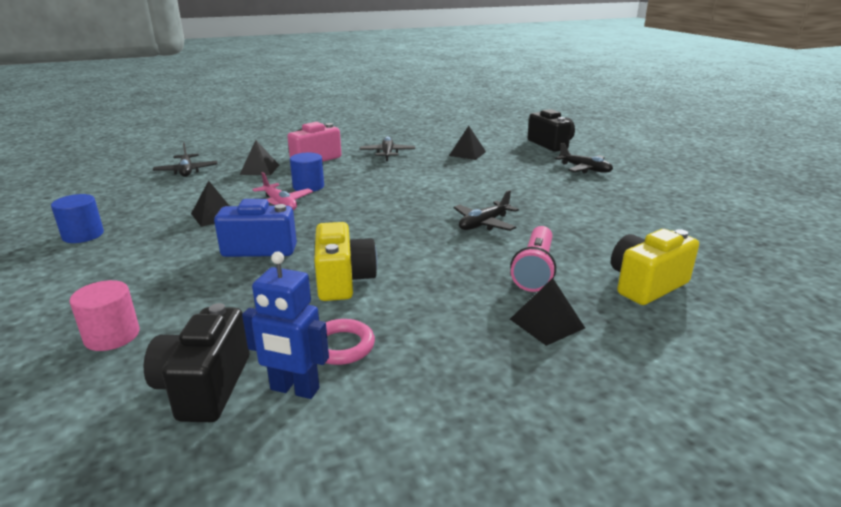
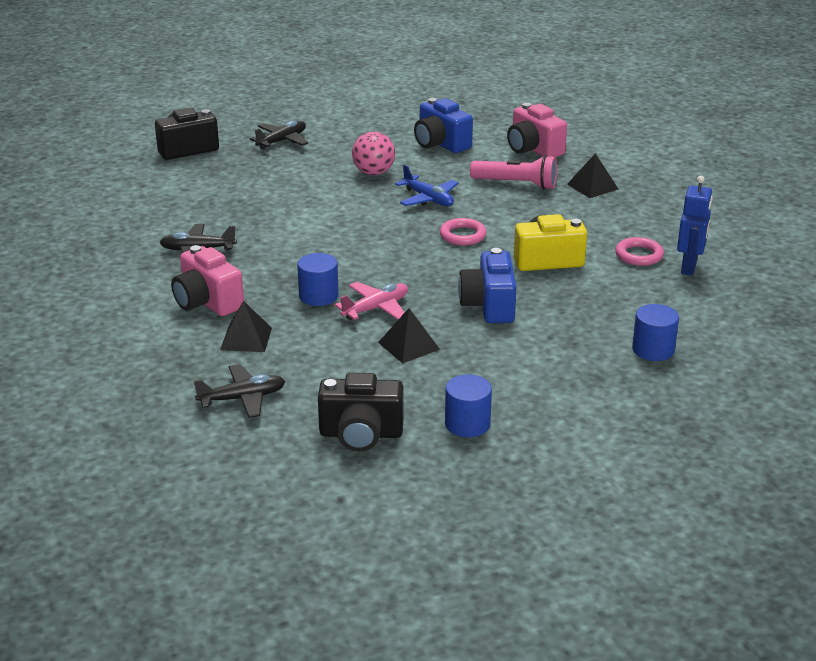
camera: 90 degrees left, 5 degrees up
pink cylinder [69,280,139,351] -> blue cylinder [632,304,679,361]
black camera [144,303,249,422] -> black camera moved to [318,373,404,451]
black pyramid [449,126,486,160] -> none
black plane [453,190,519,231] -> blue plane [395,165,458,206]
yellow camera [611,229,699,305] -> pink camera [507,103,567,157]
none -> pink ball [352,132,395,175]
none -> blue camera [414,98,473,153]
none -> pink ring [440,218,487,245]

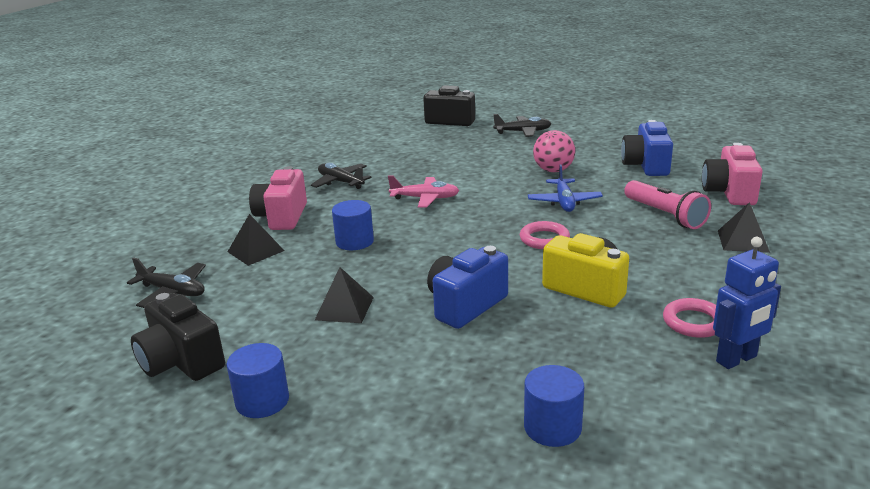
camera: 45 degrees right, 5 degrees down
pink plane [335,282,408,320] -> pink plane moved to [388,176,459,207]

